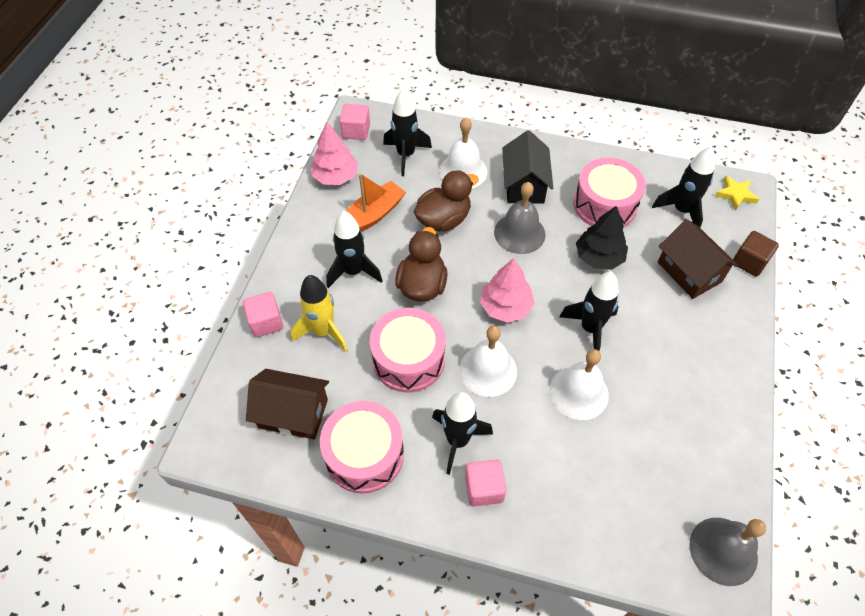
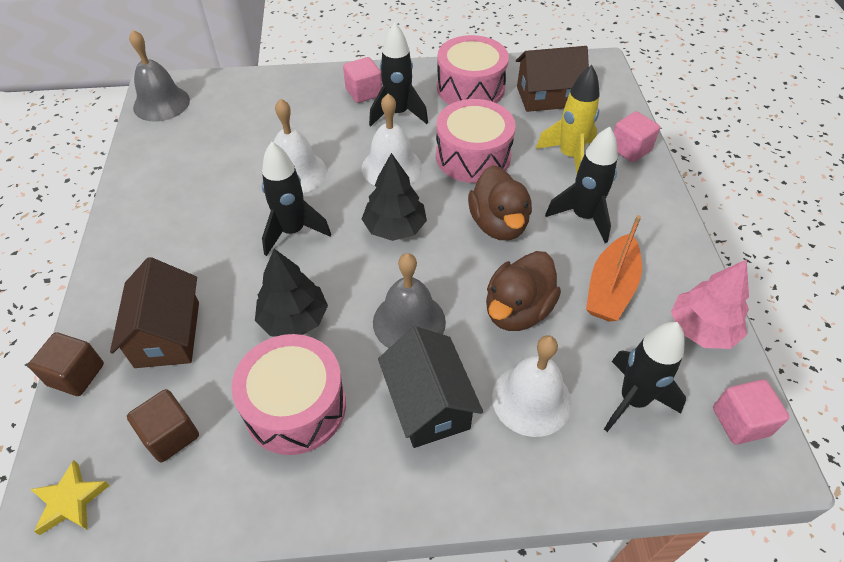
camera: 160 degrees right, 5 degrees down
pink tree [480,258,535,323] -> black tree [362,153,427,241]
black rocket [652,146,715,227] -> brown cube [127,389,199,462]
brown house [658,219,739,299] -> brown house turned 45 degrees clockwise [110,257,199,368]

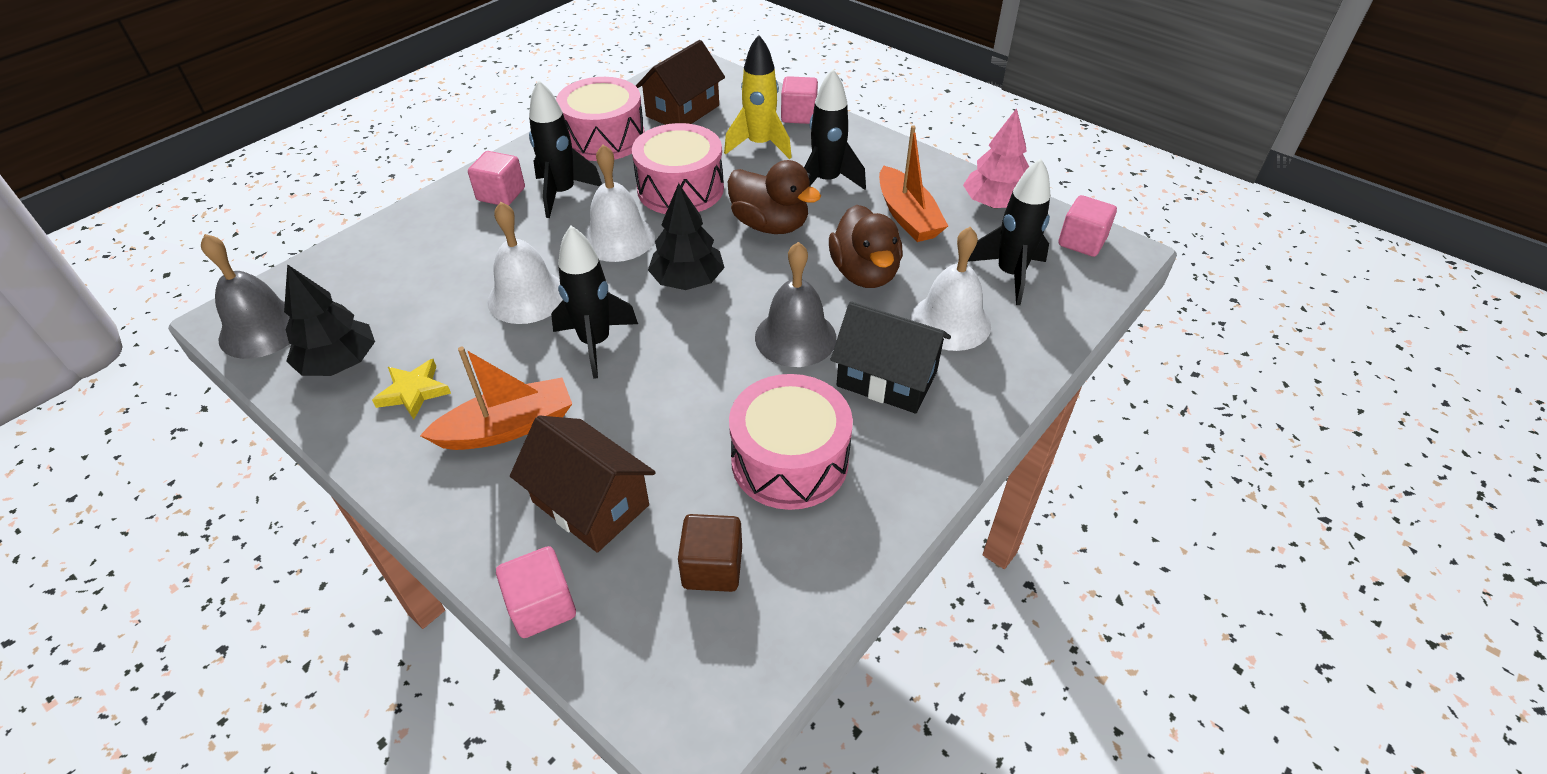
camera: 45 degrees left, 5 degrees down
brown cube [28,332,104,396] -> pink cube [496,546,576,638]
yellow star [31,460,110,535] -> yellow star moved to [372,359,451,420]
black tree [255,249,328,337] -> black tree moved to [284,264,375,376]
none -> orange boat [420,347,572,450]

